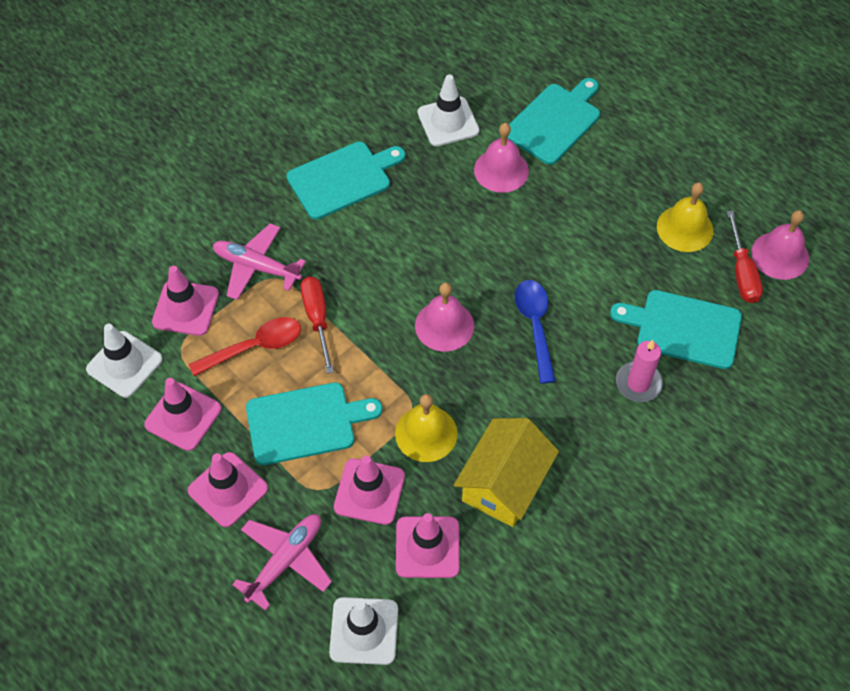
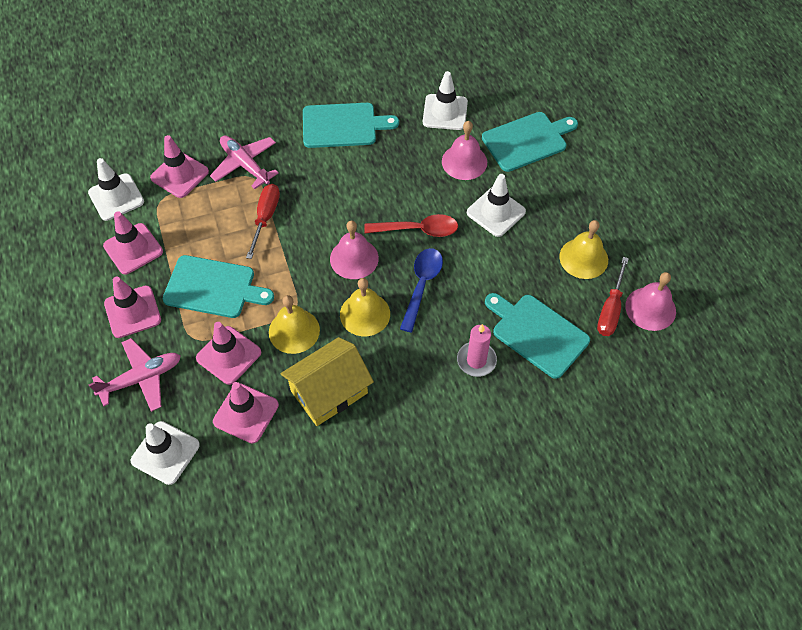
camera: 25 degrees right, 0 degrees up
red spoon [189,317,301,376] -> red spoon moved to [364,214,458,237]
none -> yellow bell [340,278,390,336]
none -> white traffic cone [467,174,526,237]

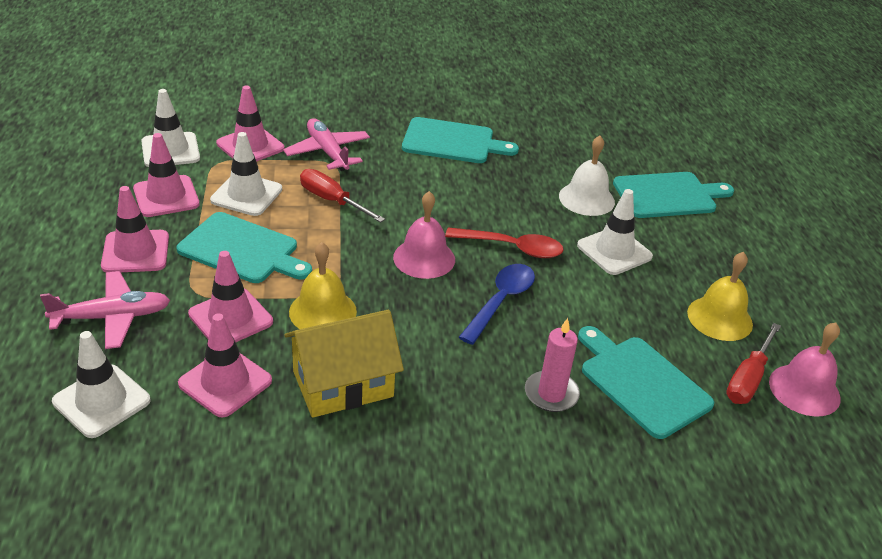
camera: 10 degrees right, 20 degrees down
red screwdriver [246,184,280,259] -> red screwdriver turned 75 degrees counterclockwise [300,169,385,223]
yellow bell [340,278,390,336] -> none
white traffic cone [423,71,468,130] -> white traffic cone moved to [210,132,282,216]
pink bell [442,121,487,180] -> white bell [559,136,615,216]

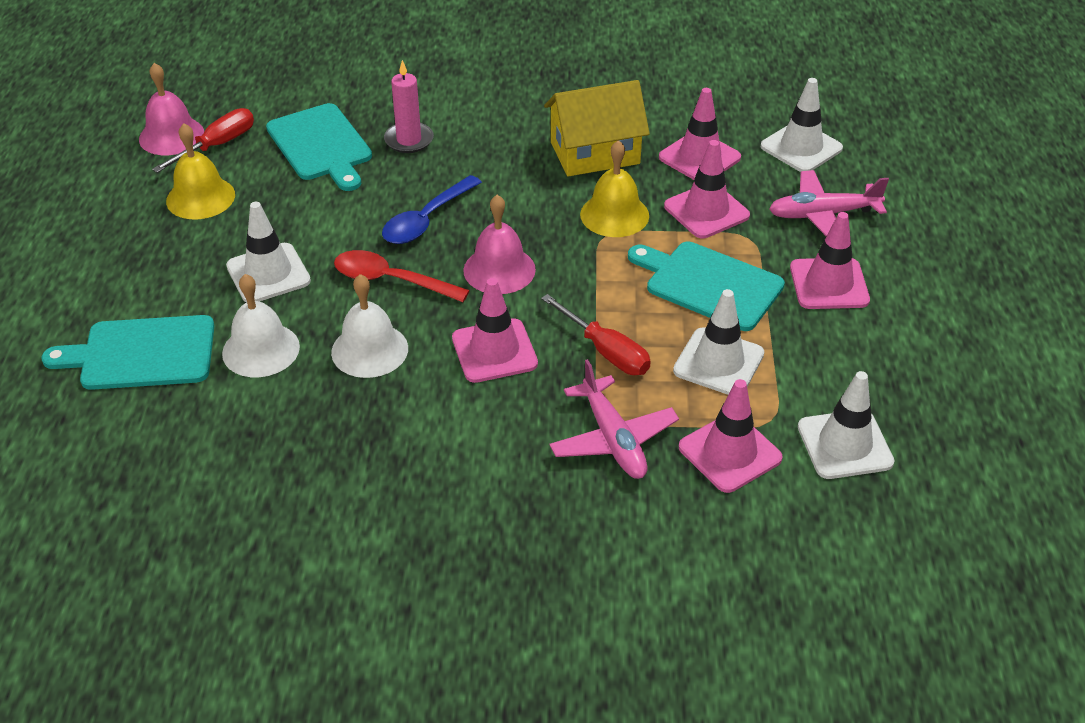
camera: 170 degrees left, 5 degrees up
pink traffic cone [133,133,200,217] -> pink traffic cone moved to [452,278,538,383]
turquoise cutting board [402,117,519,163] -> none
none -> white bell [331,274,408,378]

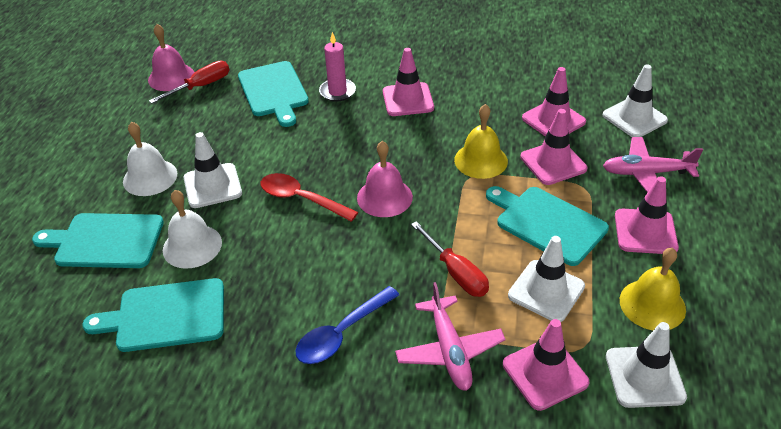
camera: 10 degrees right, 0 degrees up
yellow bell [166,124,235,219] -> yellow bell moved to [620,247,686,330]
white bell [331,274,408,378] -> white bell moved to [123,122,177,196]
blue spoon [382,175,482,244] -> blue spoon moved to [295,286,399,364]
pink traffic cone [452,278,538,383] -> pink traffic cone moved to [383,48,434,116]
yellow house [544,80,650,176] -> none
none -> turquoise cutting board [82,278,224,352]

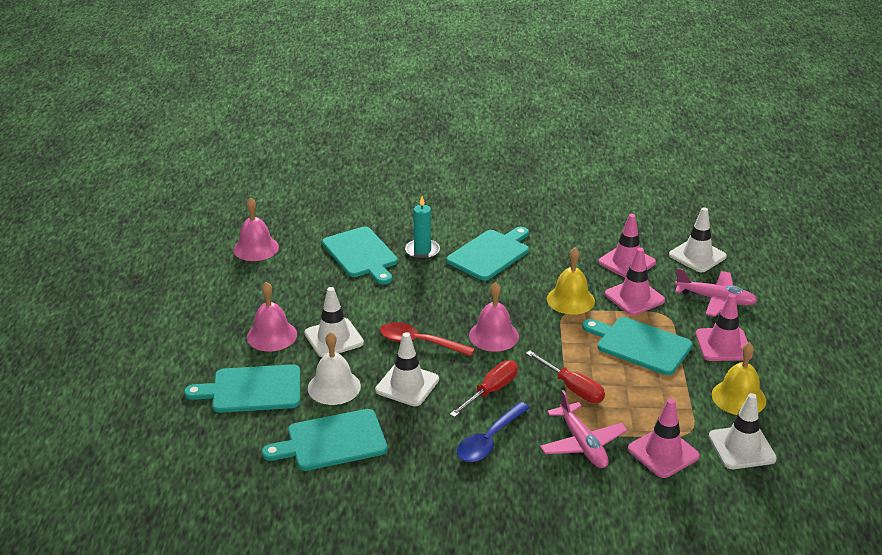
camera: 10 degrees left, 10 degrees down
white bell [123,122,177,196] -> pink bell [247,282,297,352]
red screwdriver [149,61,229,104] -> red screwdriver moved to [450,360,518,417]
pink candle [319,32,356,102] -> turquoise candle [405,196,440,260]
pink traffic cone [383,48,434,116] -> turquoise cutting board [446,227,529,281]
white traffic cone [508,236,585,322] -> white traffic cone moved to [375,332,439,406]
pink plane [603,137,703,193] -> pink plane turned 150 degrees counterclockwise [675,268,757,317]

